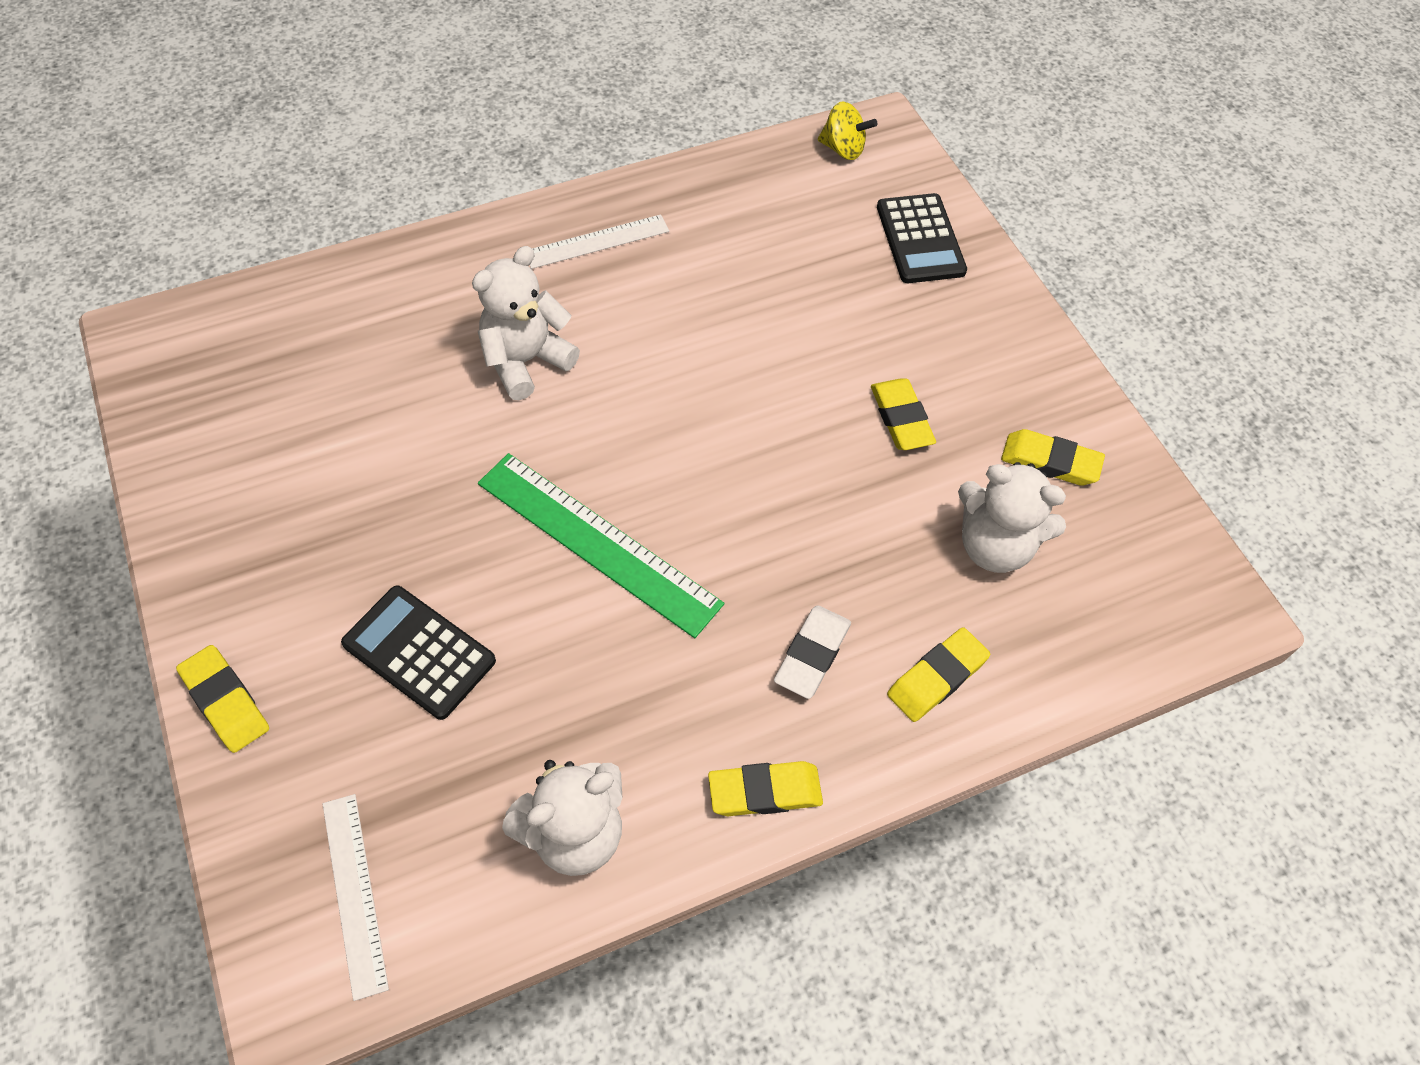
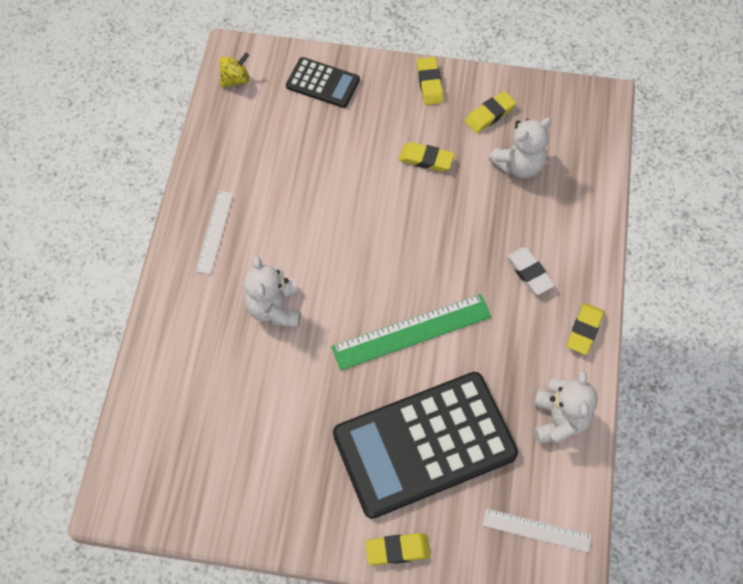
camera: 55 degrees left, 5 degrees up
black calculator [341,586,496,720] -> black calculator [333,372,518,519], size x2.09
yellow eraser [887,627,990,722] -> yellow eraser moved to [417,57,444,105]

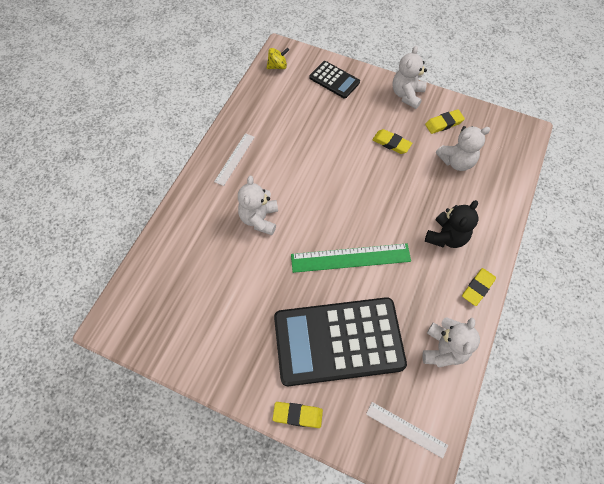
camera: 15 degrees right, 0 degrees up
yellow eraser [417,57,444,105] -> white teddy bear [392,46,427,109]
white eraser [506,247,555,295] -> black teddy bear [425,200,478,248]

